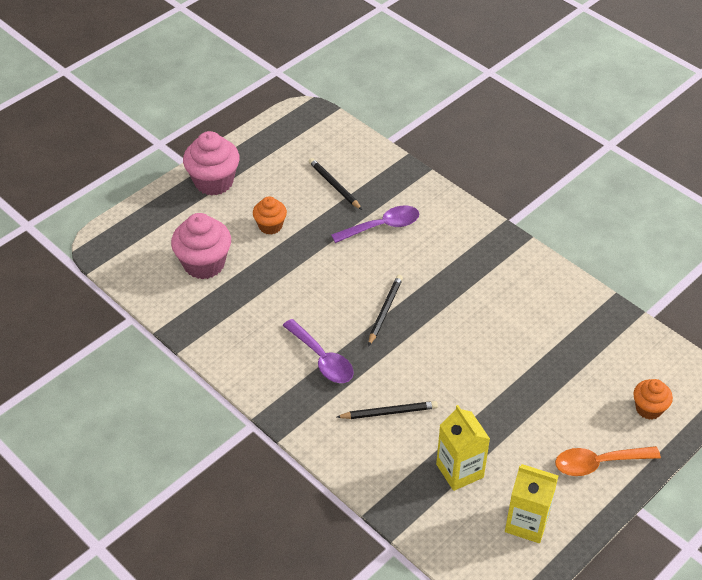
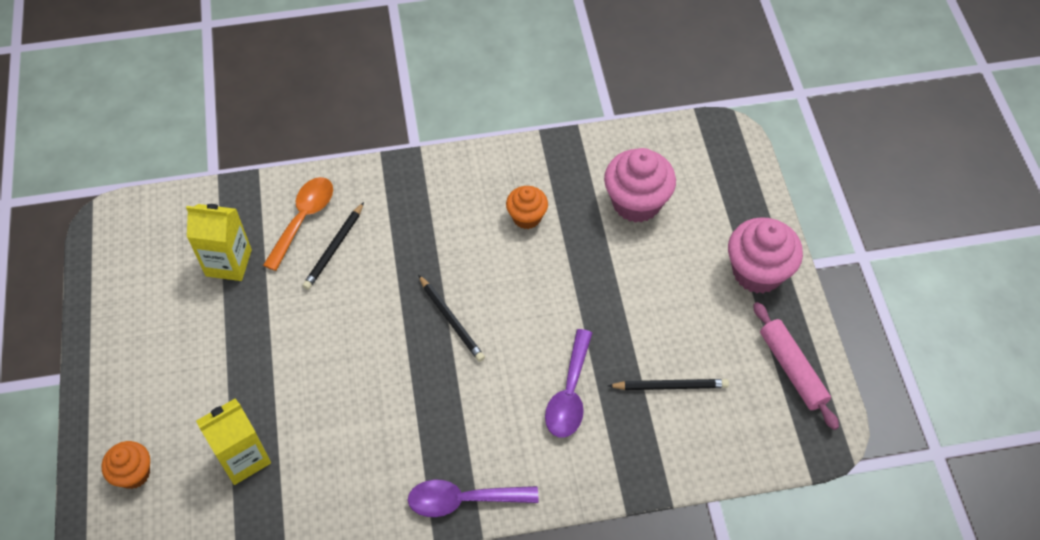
camera: 125 degrees right, 10 degrees up
orange cupcake [253,197,287,235] -> orange cupcake moved to [506,186,548,229]
purple spoon [282,319,354,383] -> purple spoon moved to [408,479,539,517]
yellow carton [505,464,558,543] -> yellow carton moved to [196,398,271,485]
orange spoon [555,446,661,476] -> orange spoon moved to [263,177,333,271]
none -> pink rolling pin [753,302,839,430]

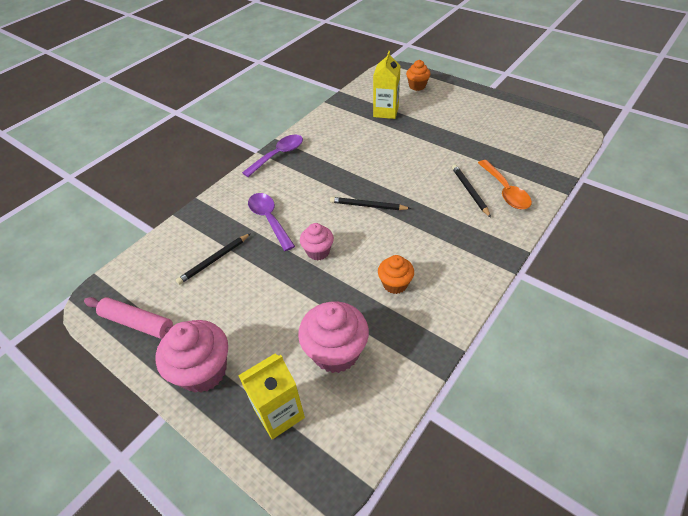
camera: 140 degrees right, 10 degrees down
yellow carton [186,204,252,281] -> yellow carton moved to [238,354,305,440]
none -> pink cupcake [300,223,334,261]

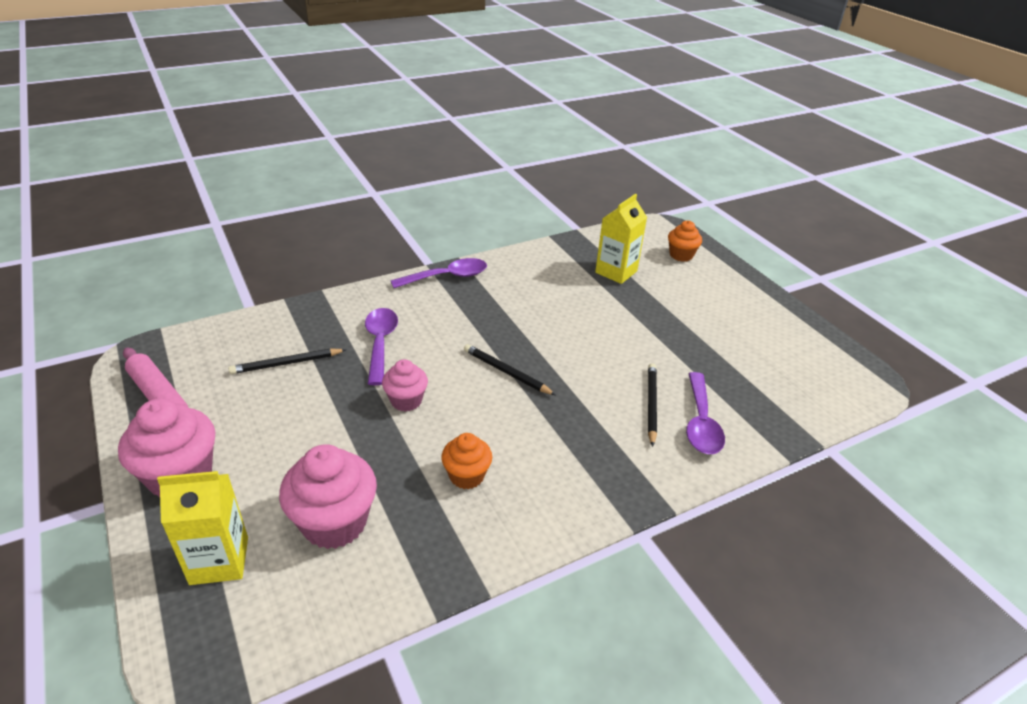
camera: 20 degrees right, 10 degrees down
orange spoon [478,160,532,209] -> purple spoon [686,372,725,454]

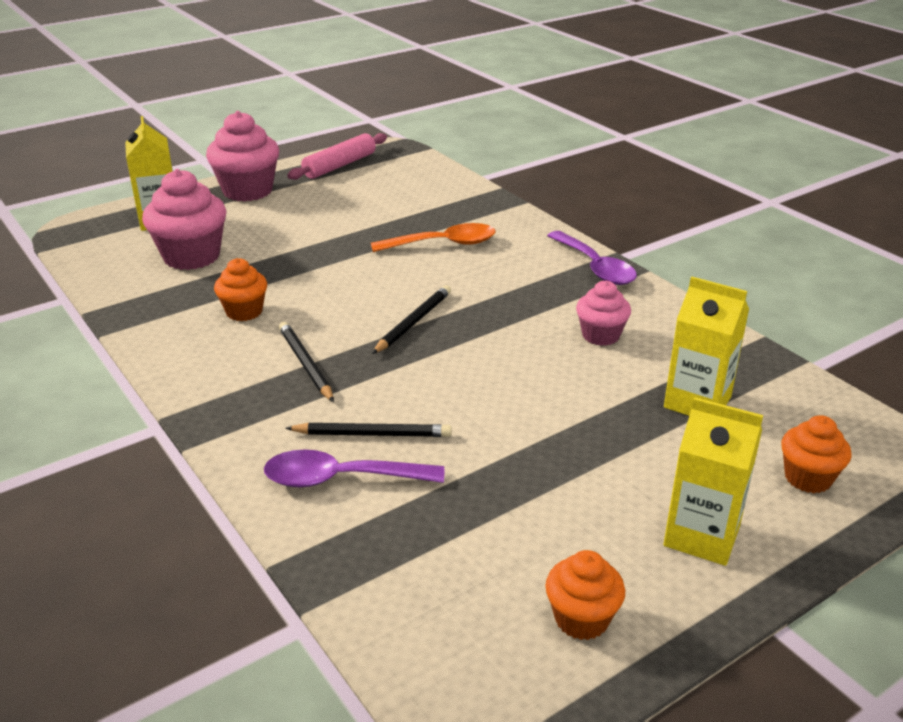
camera: 85 degrees right, 5 degrees down
black pencil [228,349,347,374] -> black pencil moved to [279,322,334,402]
purple spoon [365,308,398,385] -> orange spoon [371,223,496,252]
pink cupcake [382,359,428,412] -> pink cupcake moved to [576,281,631,346]
none -> orange cupcake [545,550,625,640]
none -> yellow carton [663,397,763,566]

